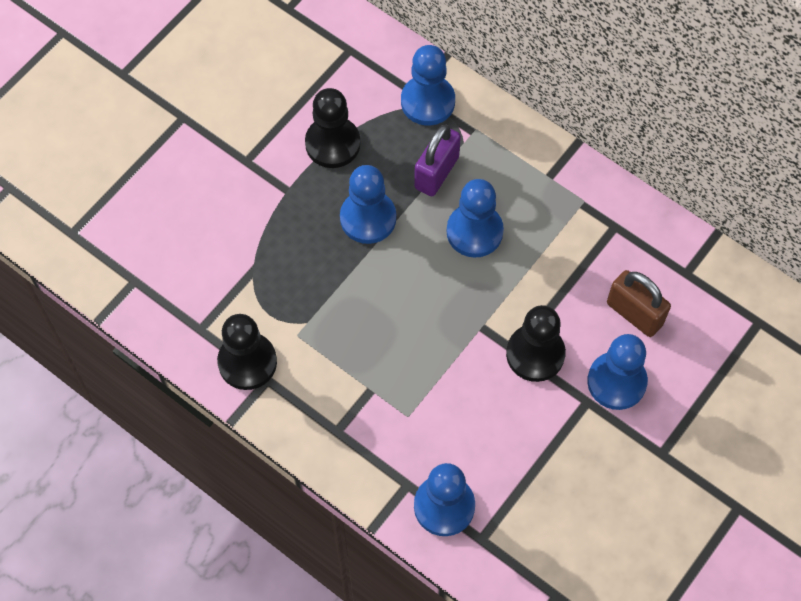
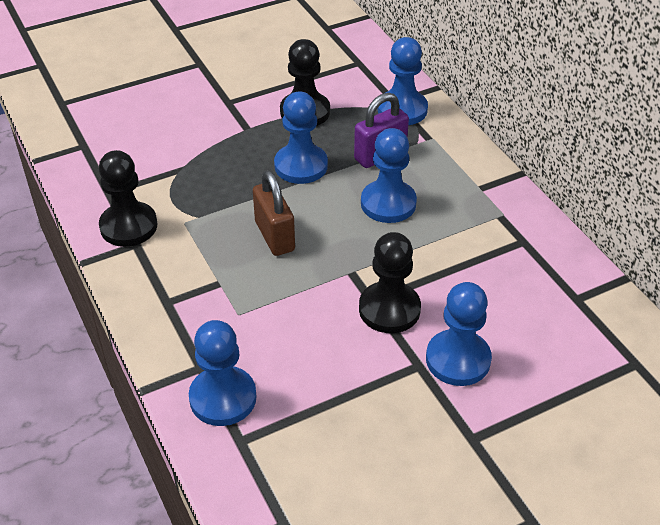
camera: 25 degrees right, 20 degrees down
brown padlock [607,270,671,337] -> brown padlock moved to [253,170,295,256]

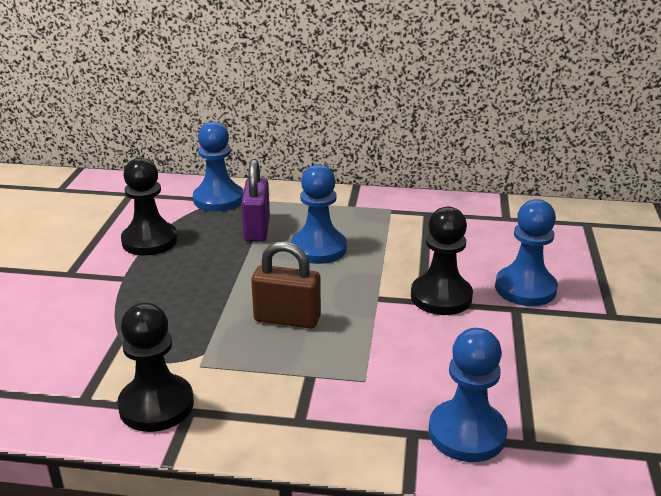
camera: 55 degrees left, 15 degrees down
blue pawn [274,91,328,184] -> none

